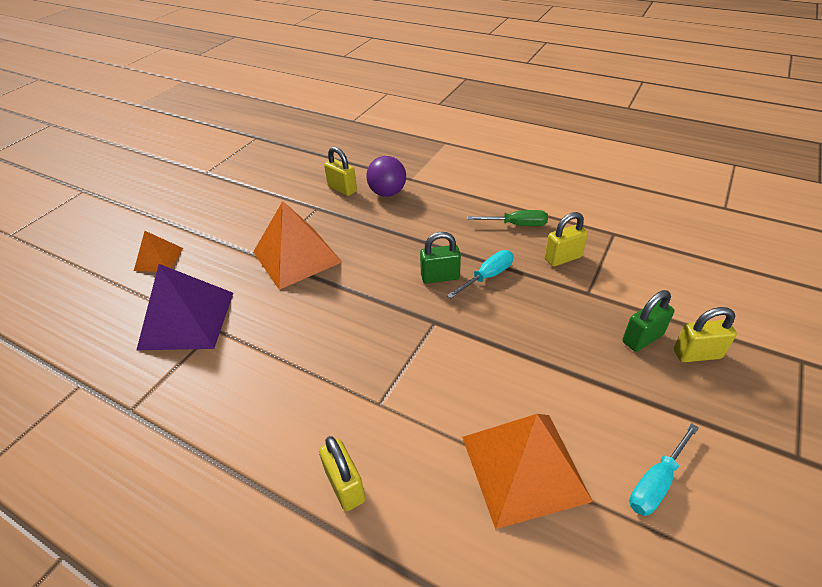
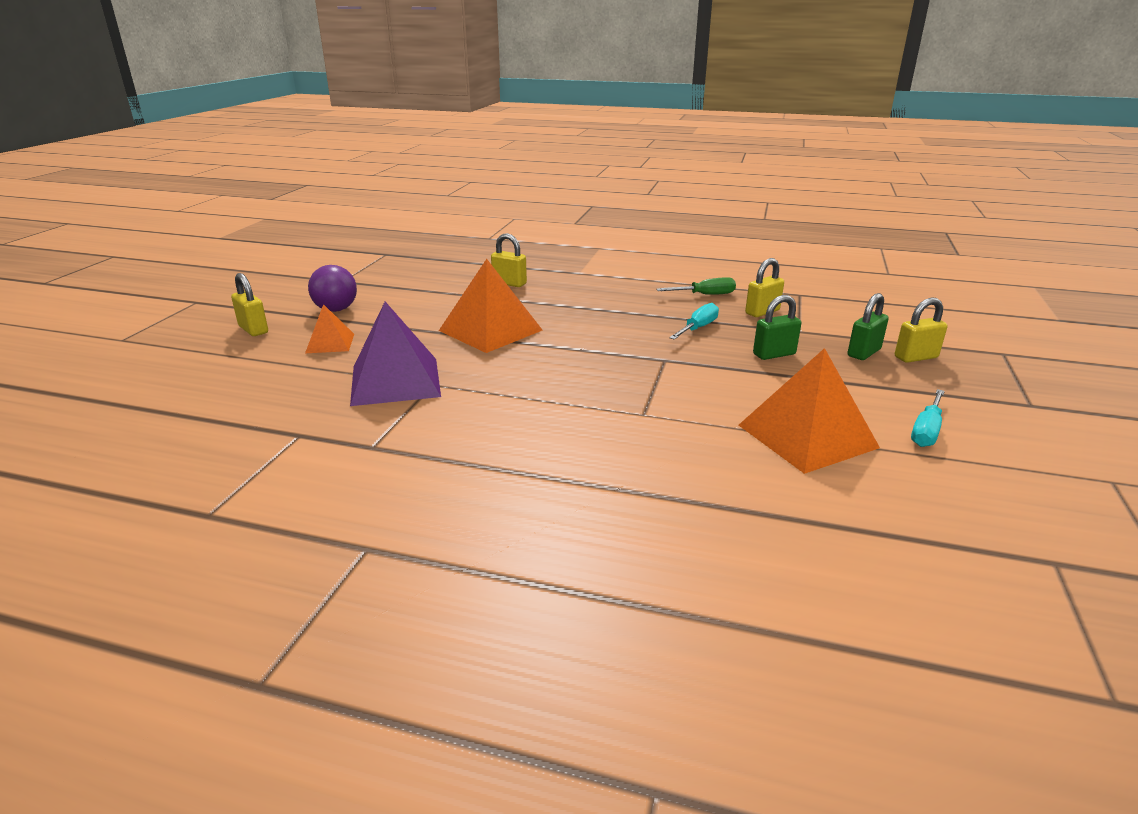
camera: 15 degrees left, 15 degrees down
yellow padlock [319,436,366,511] -> yellow padlock moved to [231,273,268,336]
purple ball [366,156,406,197] -> purple ball moved to [308,265,357,312]
green padlock [420,232,461,284] -> green padlock moved to [753,295,801,360]

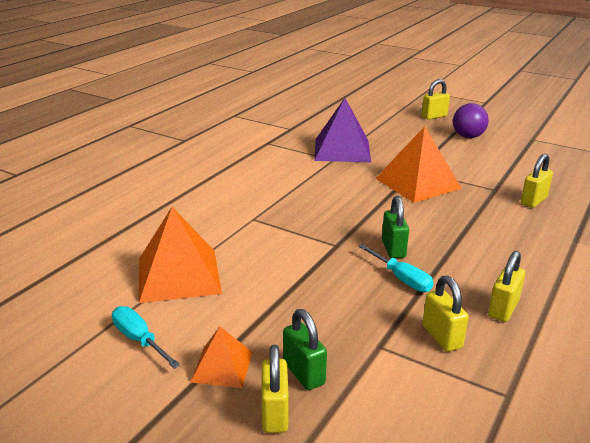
camera: 105 degrees right, 0 degrees up
orange pyramid [305,304,354,353] -> orange pyramid moved to [190,326,253,388]
green screwdriver [656,277,736,295] -> yellow padlock [488,251,525,322]
green padlock [753,295,801,360] -> green padlock moved to [382,196,409,258]

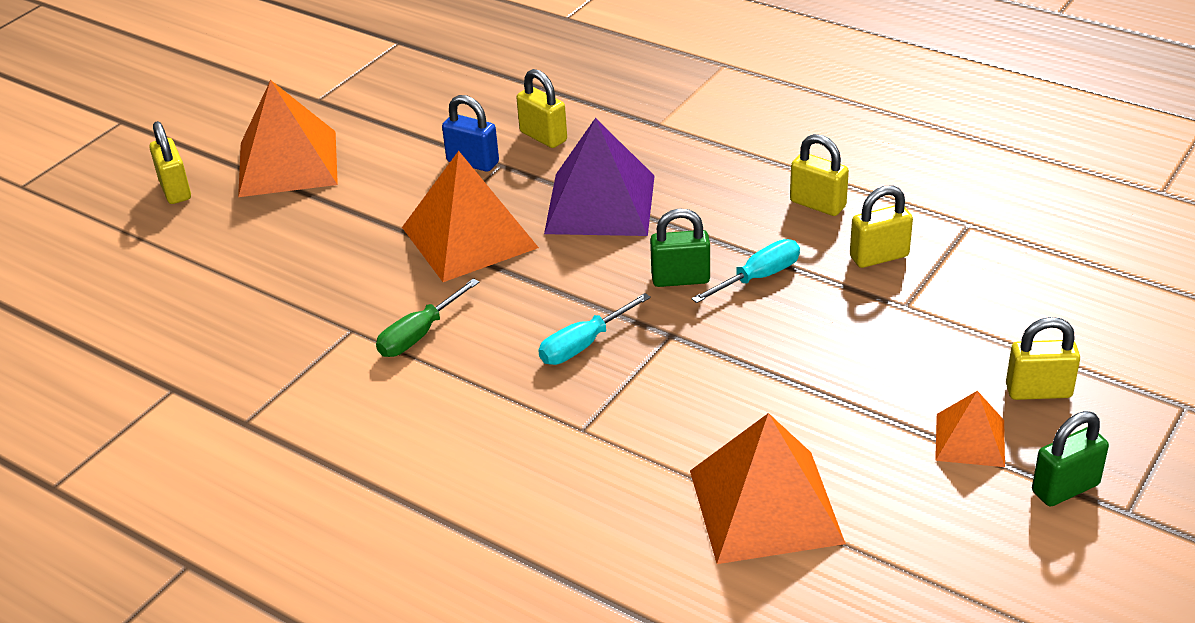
camera: 85 degrees left, 10 degrees up
turquoise screwdriver [112,306,180,369] -> turquoise screwdriver moved to [539,293,651,365]
green padlock [283,309,327,390] -> green padlock moved to [1032,411,1109,506]
purple pyramid [314,98,371,162] -> purple pyramid moved to [544,118,655,236]
purple ball [453,103,489,138] -> orange pyramid [238,80,338,197]
none -> green screwdriver [376,278,479,357]
none -> blue padlock [442,95,499,172]

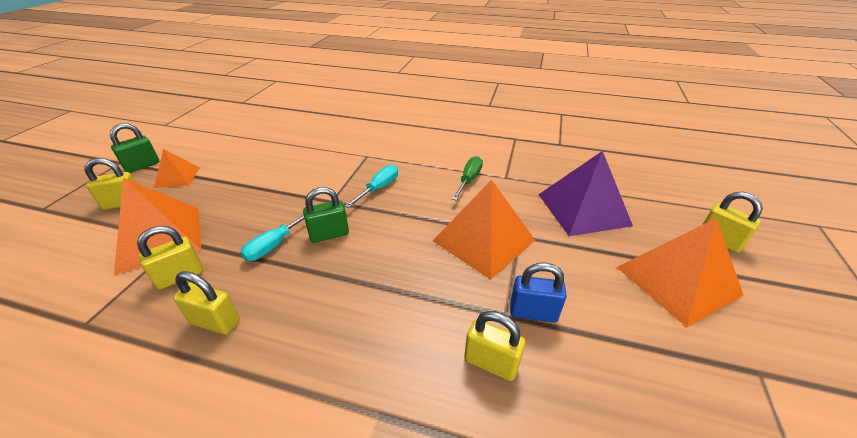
camera: 160 degrees right, 0 degrees up
purple pyramid [544,118,655,236] -> purple pyramid moved to [538,151,633,236]
orange pyramid [690,413,846,564] -> orange pyramid moved to [114,178,202,275]

